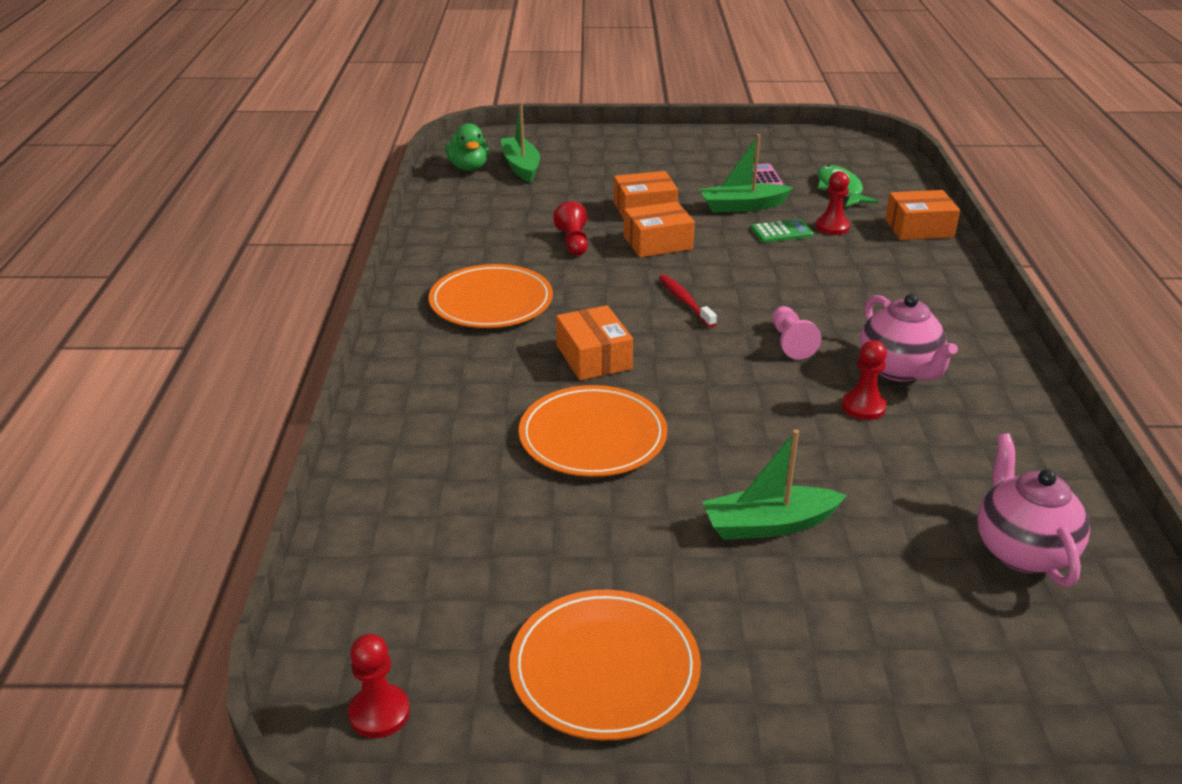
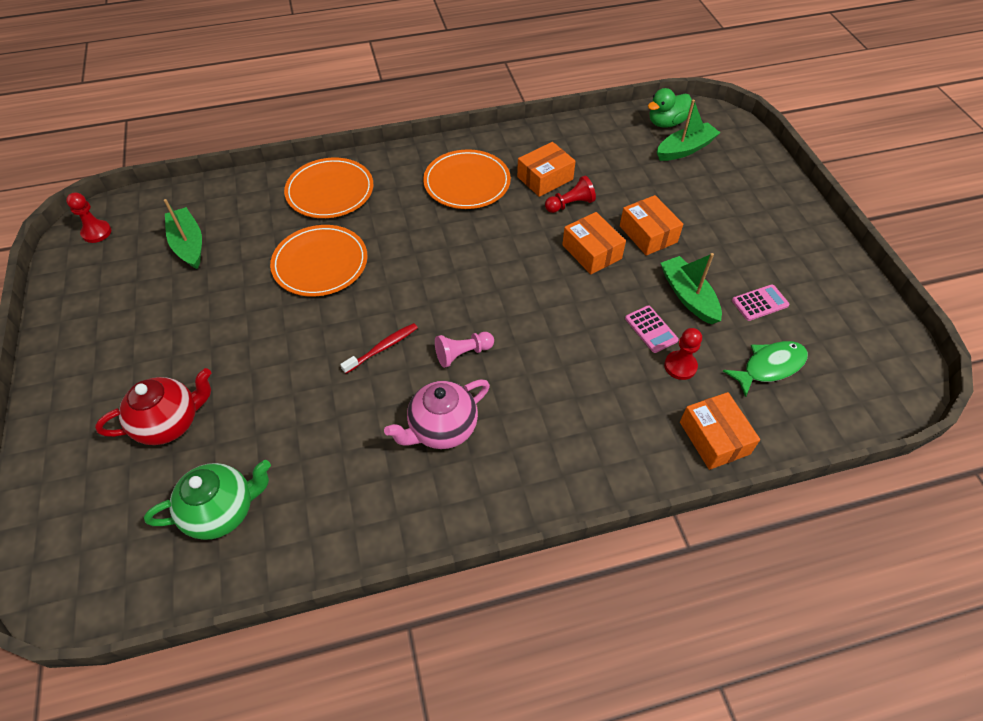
camera: 75 degrees right, 20 degrees up
orange plate [509,590,701,741] -> orange plate moved to [284,158,373,218]
orange box [556,305,633,380] -> orange box moved to [517,142,576,197]
red toothbrush [659,275,717,328] -> red toothbrush moved to [340,323,418,374]
green boat [703,430,847,540] -> green boat moved to [164,199,202,269]
green calculator [751,219,813,243] -> pink calculator [625,306,679,353]
red pawn [842,340,887,420] -> none
pink teapot [977,433,1090,587] -> green teapot [144,460,271,540]
none -> red teapot [95,368,211,445]

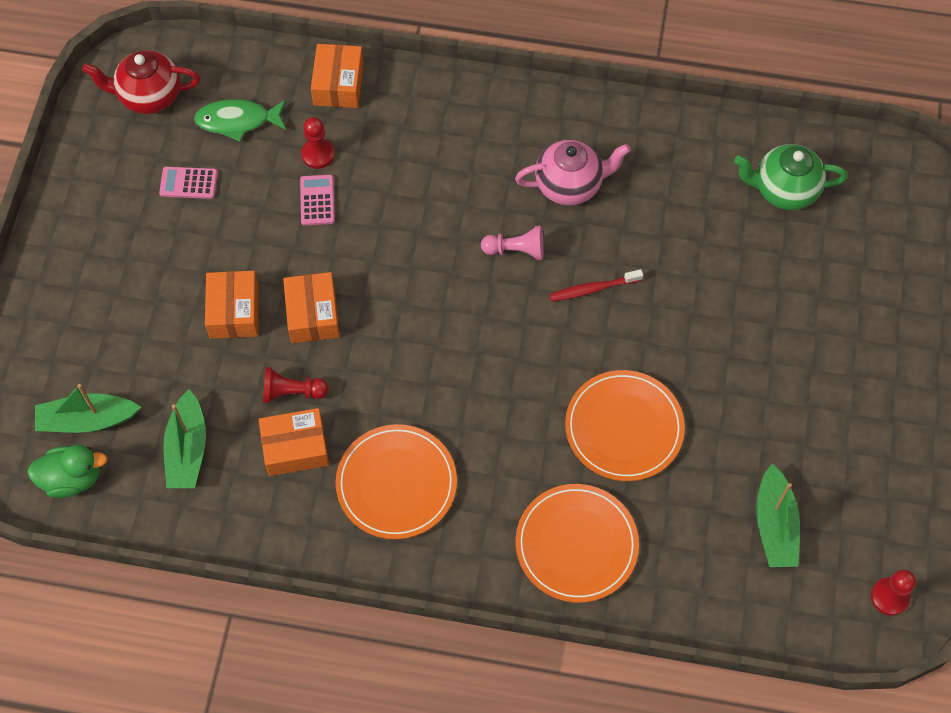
camera: 155 degrees left, 10 degrees up
red teapot [95,368,211,445] -> red teapot moved to [82,50,200,114]
green boat [661,253,722,325] -> green boat moved to [163,389,206,488]

